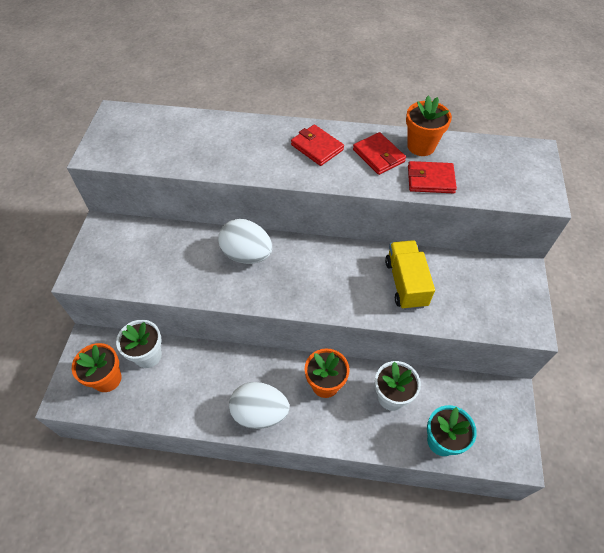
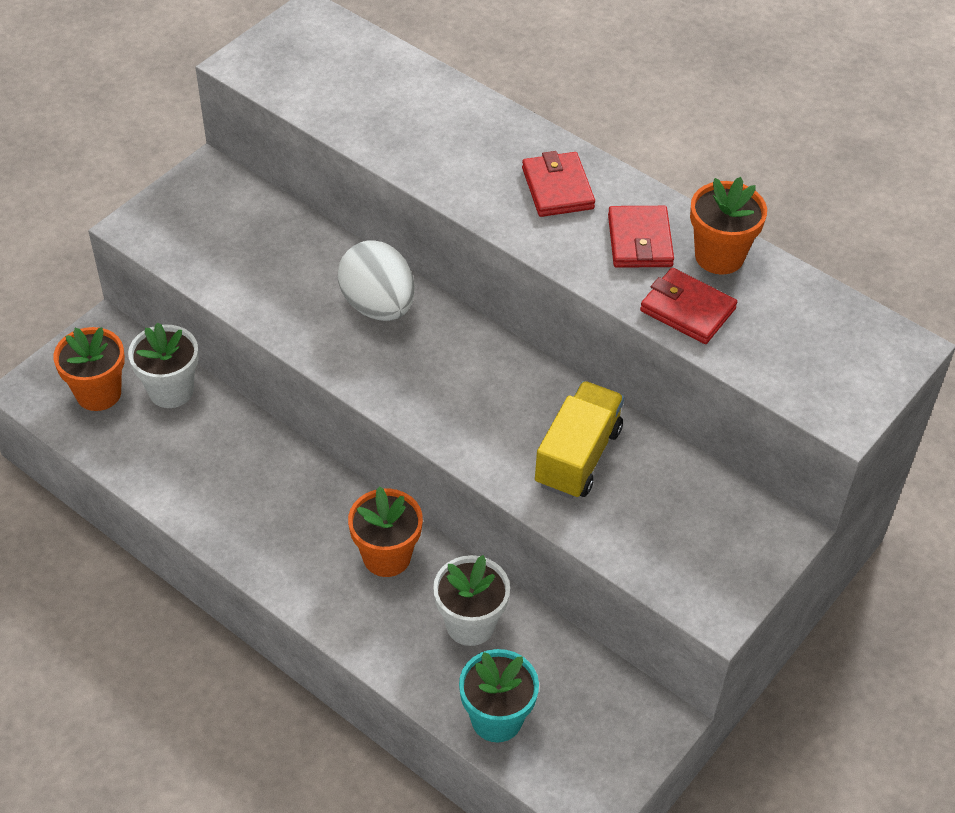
camera: 30 degrees right, 5 degrees down
white egg [229,382,289,429] -> none

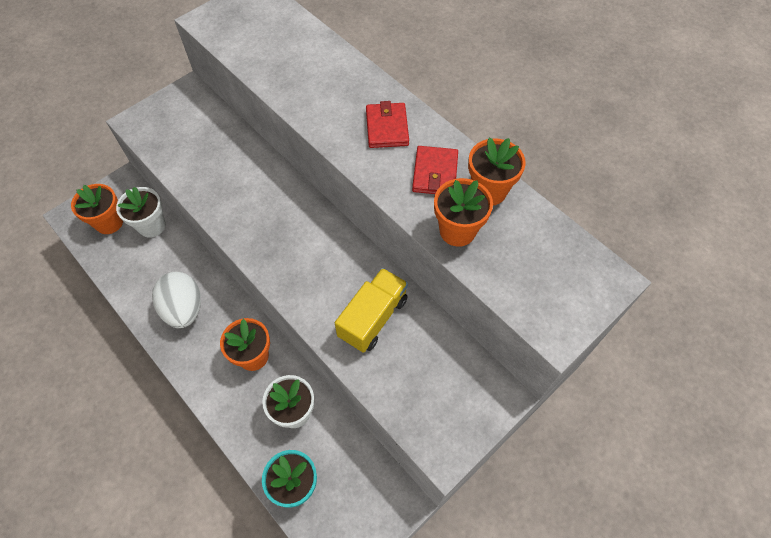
camera: 10 degrees right, 10 degrees up
white egg [338,240,415,321] -> white egg moved to [152,272,201,328]
red wallet [640,268,737,344] -> orange flower pot [434,178,493,247]

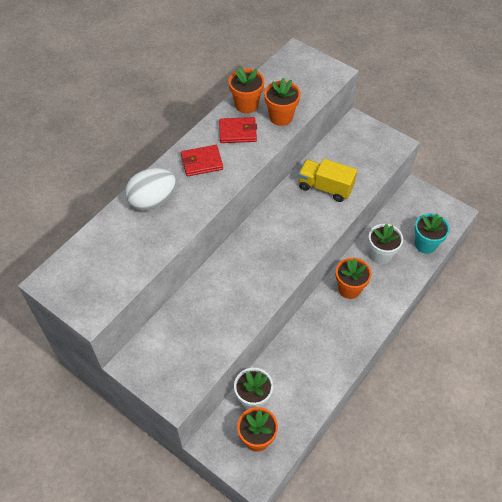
camera: 100 degrees left, 5 degrees down
white egg [152,272,201,328] -> white egg moved to [125,168,176,211]

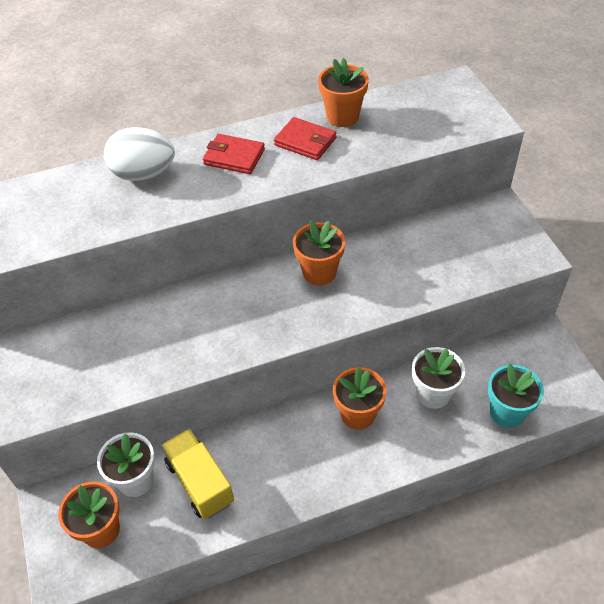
camera: 35 degrees right, 5 degrees down
orange flower pot [264,78,301,126] -> orange flower pot moved to [293,220,345,286]
yellow truck [298,159,357,202] -> yellow truck moved to [161,429,234,519]

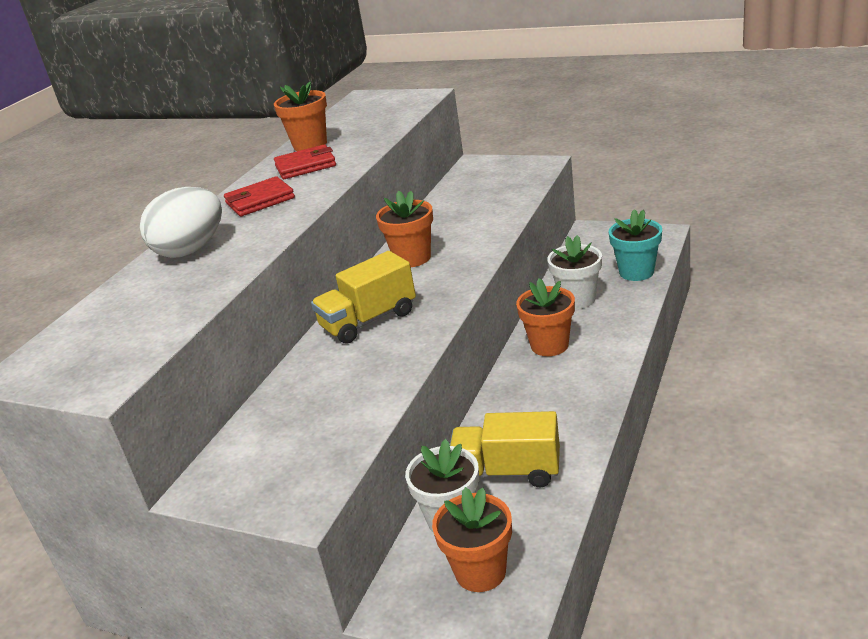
camera: 45 degrees left, 20 degrees down
none -> yellow truck [311,251,416,344]

